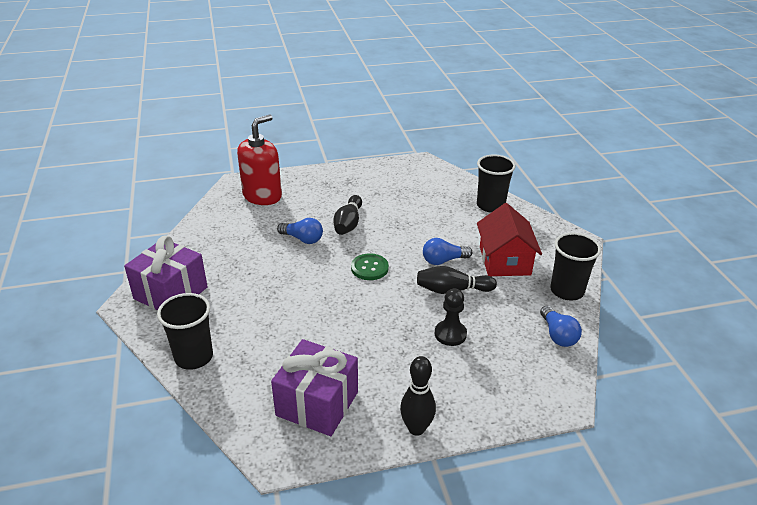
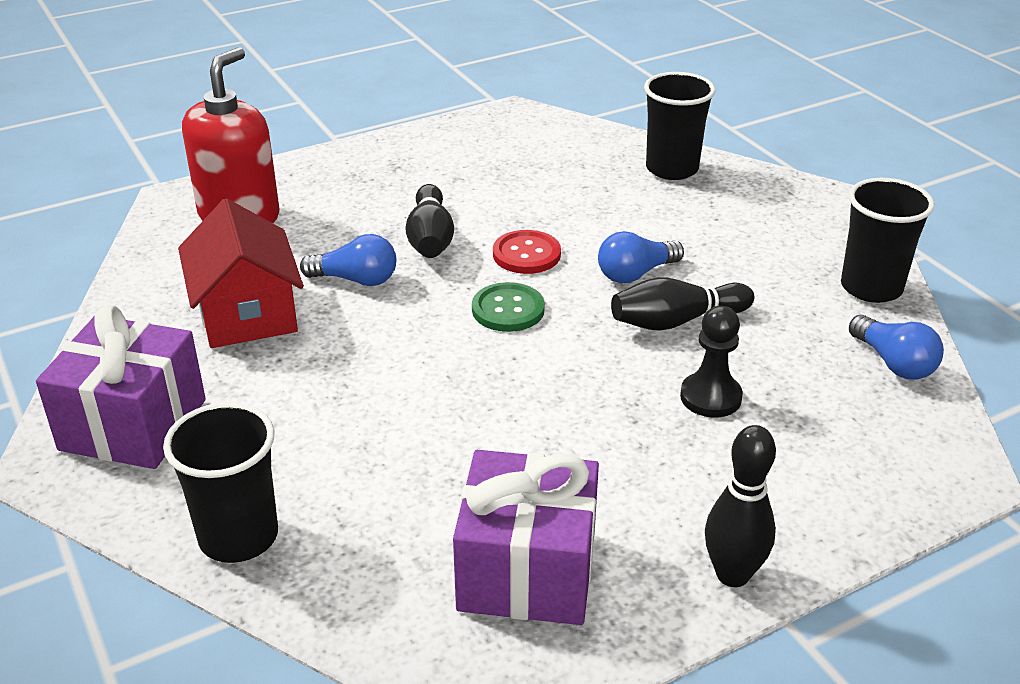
camera: 15 degrees left, 0 degrees up
red house [477,203,542,276] -> red house moved to [178,198,304,348]
none -> red button [493,230,561,274]

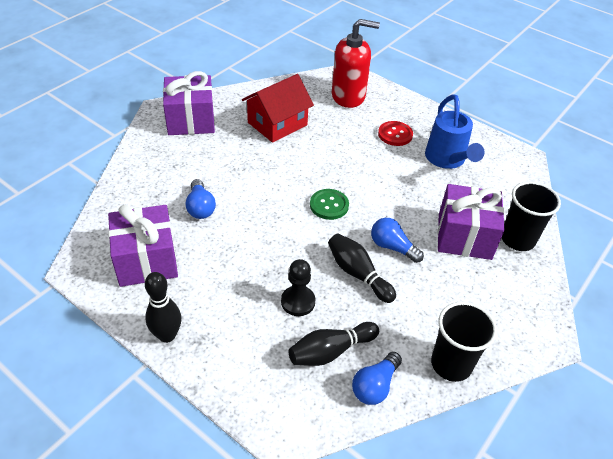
camera: 65 degrees right, 10 degrees up
black cup [163,402,278,563] -> none
blue light bulb [300,234,396,286] -> blue light bulb moved to [185,179,216,219]
black bowling pin [405,184,454,258] -> black bowling pin moved to [288,322,379,366]
red button [493,230,561,274] -> red button moved to [378,121,413,146]
none -> blue watering can [425,94,484,169]
none -> purple gift [438,184,505,260]

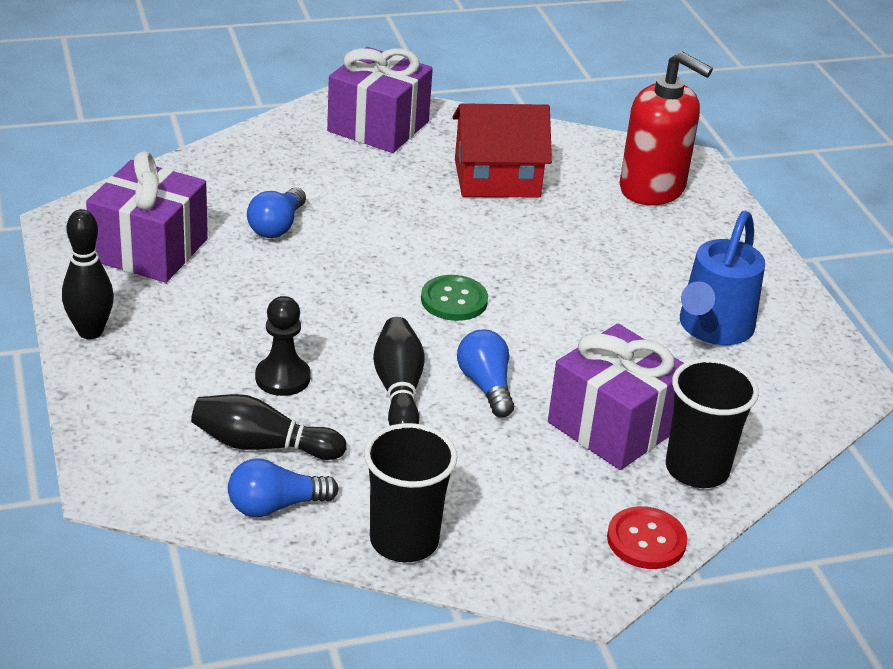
camera: 35 degrees right, 10 degrees down
red button [378,121,413,146] -> red button moved to [607,506,687,569]

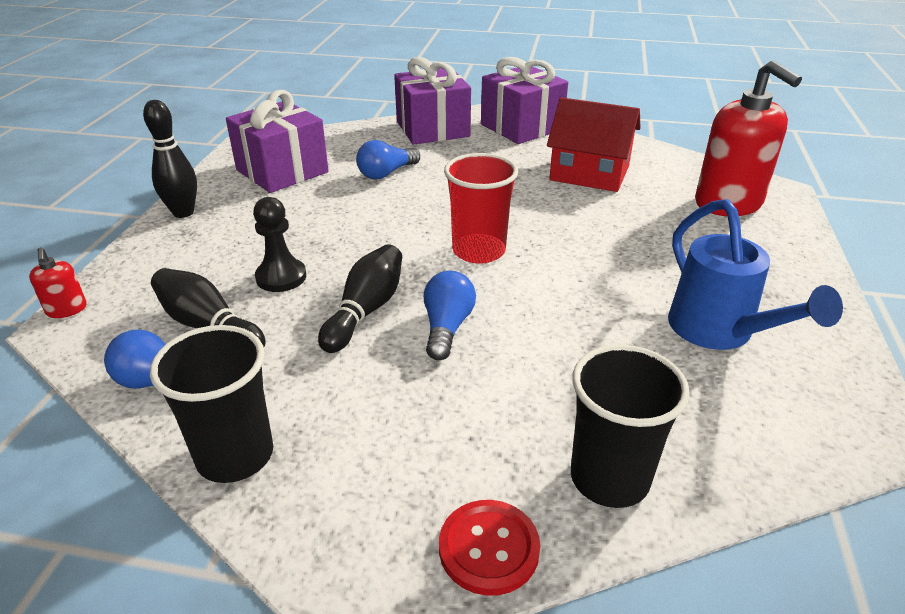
camera: 30 degrees right, 0 degrees up
green button [421,275,488,321] -> red cup [444,153,518,264]
purple gift [548,324,684,470] -> purple gift moved to [394,57,471,145]
blue watering can [680,211,765,345] -> blue watering can turned 75 degrees counterclockwise [668,199,843,350]
none -> red soap dispenser [29,248,87,318]

